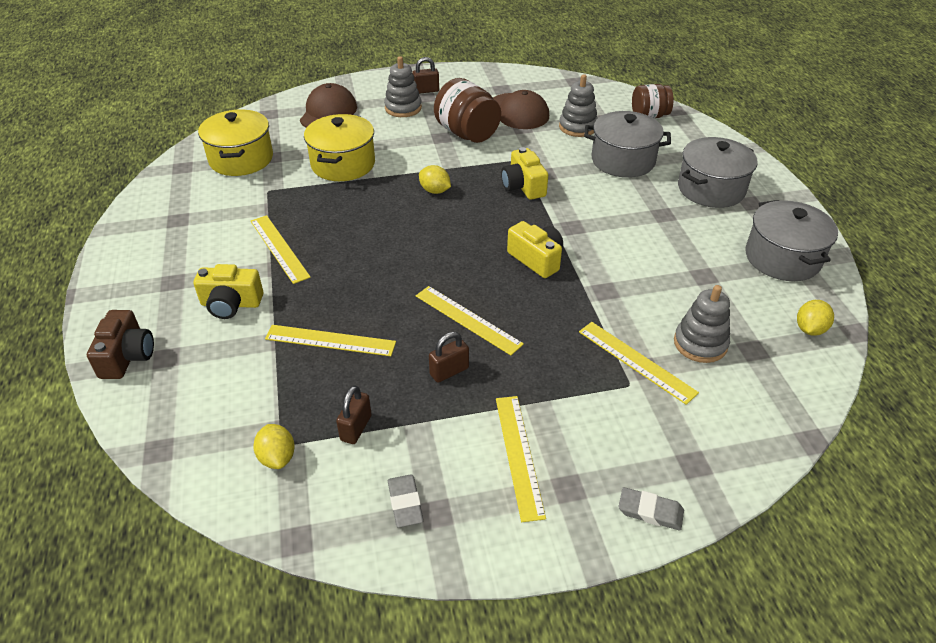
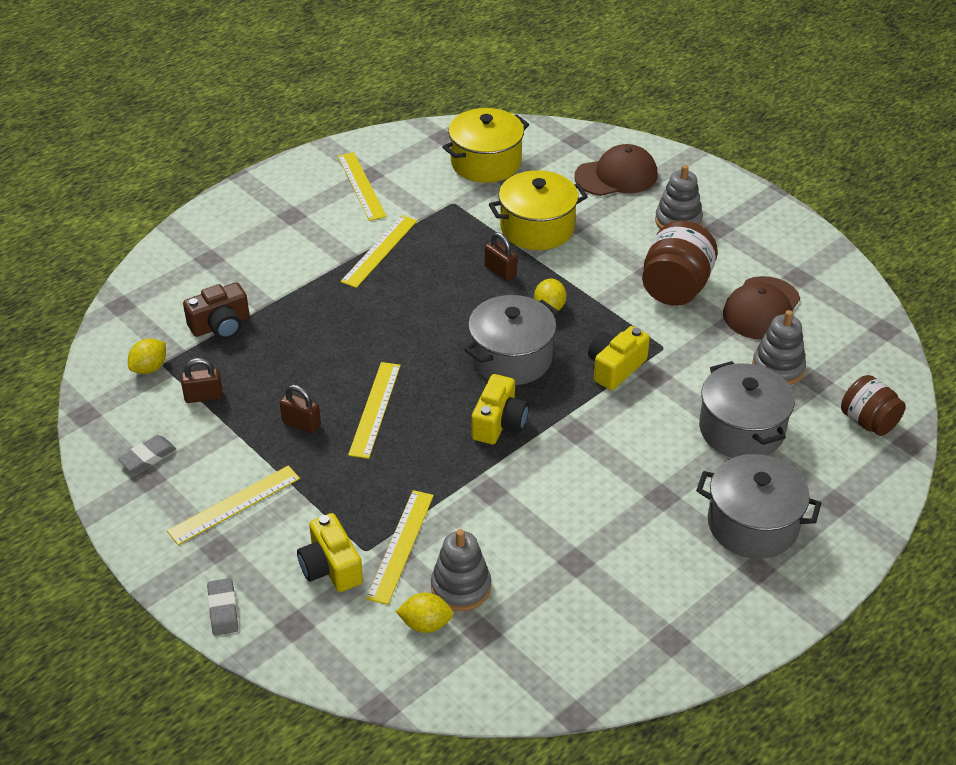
camera: 60 degrees right, 0 degrees up
brown camera [87,310,154,379] -> brown camera moved to [183,282,250,339]
yellow camera [194,264,263,319] -> yellow camera moved to [297,513,363,592]
yellow ruler [265,325,396,356] -> yellow ruler moved to [338,152,387,221]
brown padlock [412,57,439,94] -> brown padlock moved to [485,232,517,281]
grey pot [746,200,838,281] -> grey pot moved to [464,295,559,385]
yellow lemon [797,300,834,336] -> yellow lemon moved to [396,593,453,633]

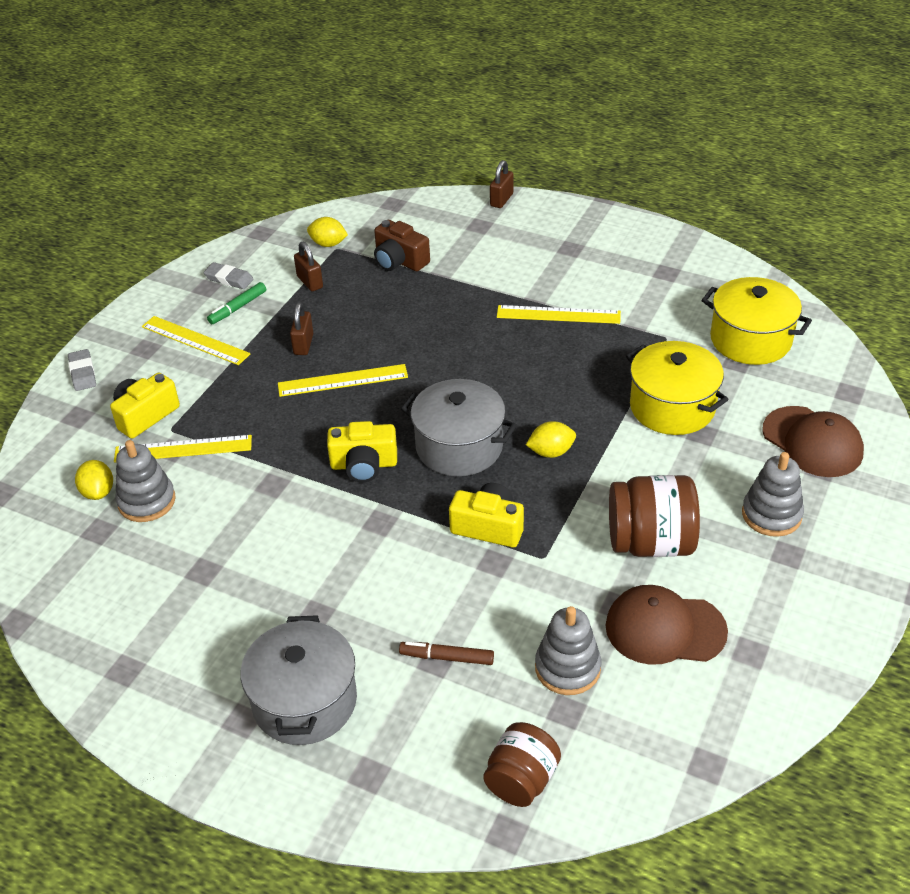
camera: 70 degrees right, 0 degrees up
grey eraser [207,578,238,636] -> grey eraser turned 75 degrees counterclockwise [68,349,96,391]
yellow ruler [338,152,387,221] -> none
brown padlock [485,232,517,281] -> brown padlock moved to [490,160,513,208]
grey pot [699,361,795,458] -> brown marker [399,642,494,665]
none -> green marker [207,282,266,324]

